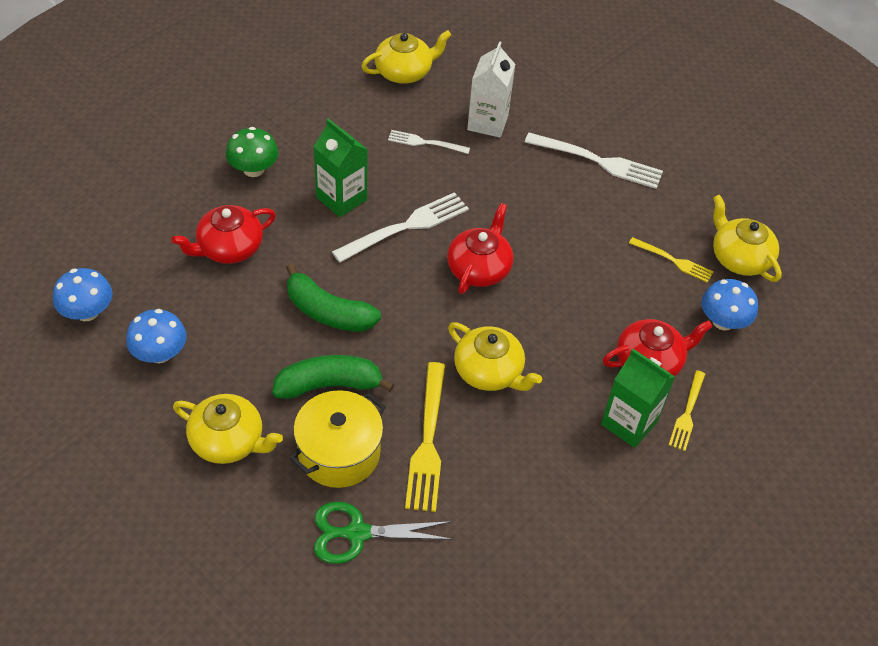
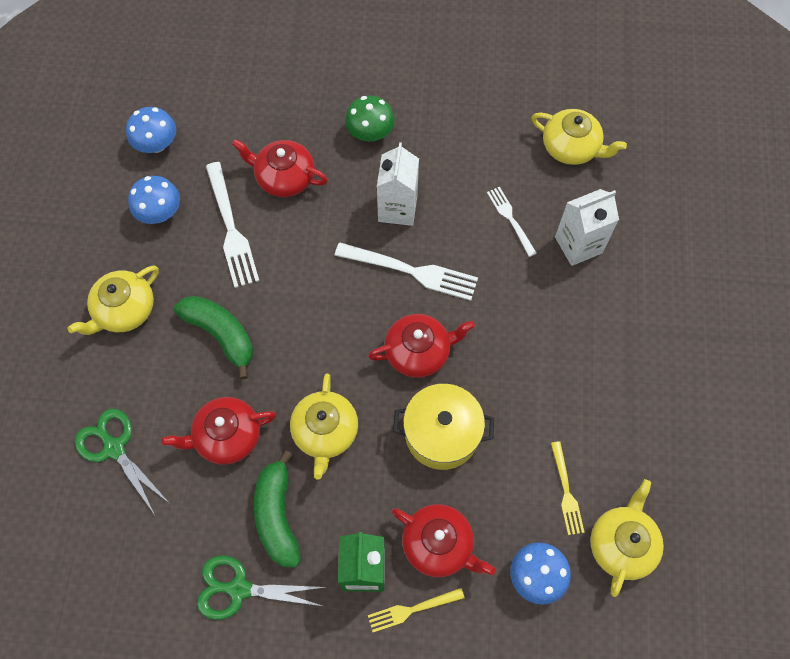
camera: 55 degrees right, 15 degrees up
yellow teapot [173,394,283,464] -> yellow teapot turned 60 degrees clockwise [68,266,159,335]
green banana [286,263,381,332] -> green banana moved to [254,450,301,567]
yellow pot [289,390,386,488] -> yellow pot moved to [393,384,494,470]
green carton [313,118,368,217] -> white carton [377,142,419,226]
yellow fork [405,362,445,512] -> red teapot [161,397,276,465]
white fork [525,133,663,189] -> white fork moved to [206,162,259,288]
none -> green scissors [197,556,326,620]

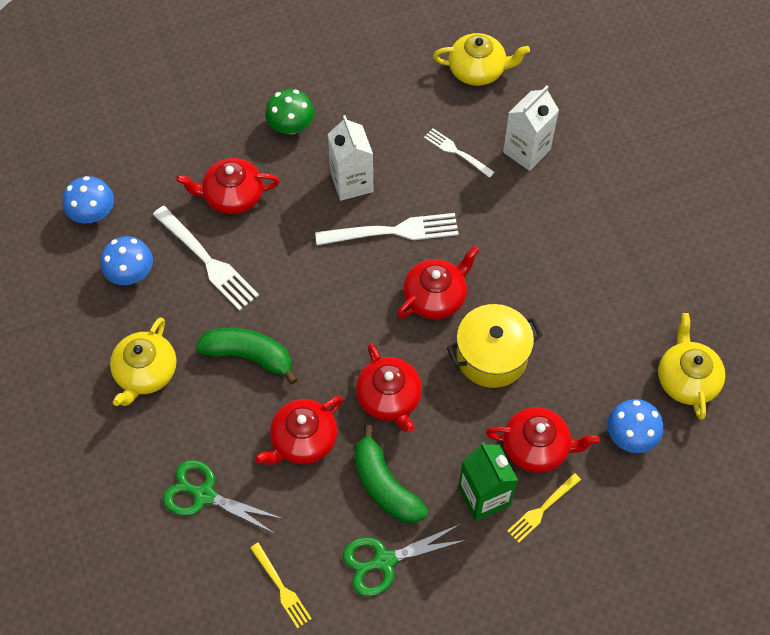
camera: 25 degrees left, 5 degrees down
yellow teapot [290,374,358,480] -> red teapot [356,344,422,432]
yellow fork [551,441,584,535] -> yellow fork moved to [250,543,312,629]

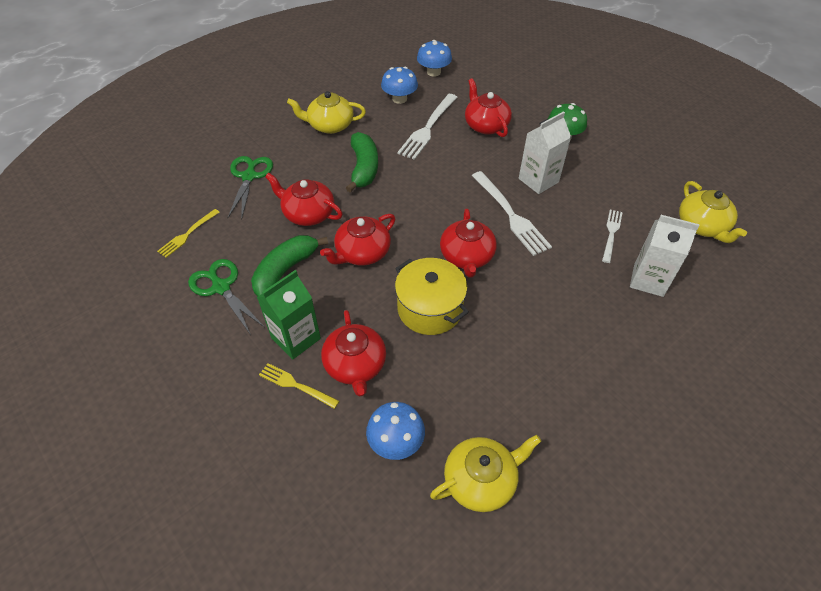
camera: 70 degrees right, 10 degrees down
red teapot [397,246,479,319] -> red teapot turned 60 degrees clockwise [440,209,497,278]

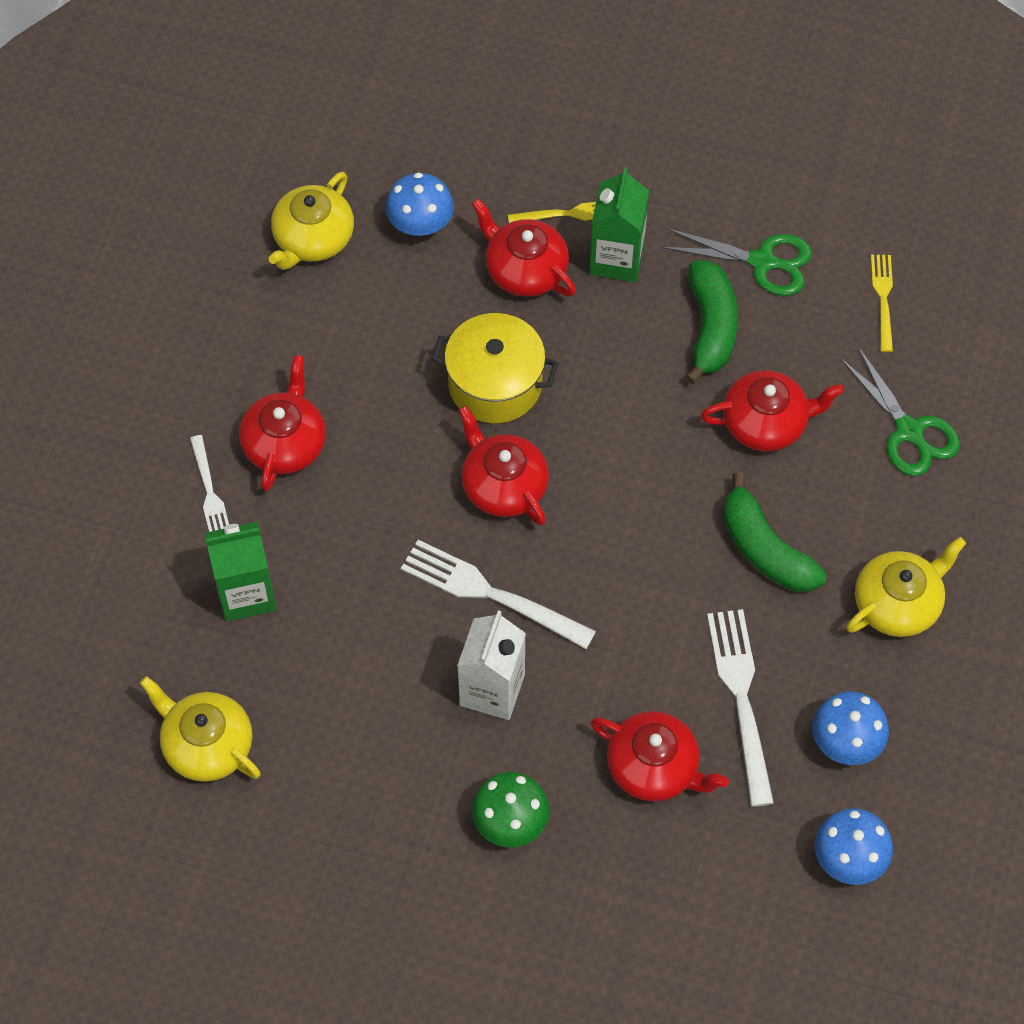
camera: 145 degrees right, 10 degrees up
red teapot [320,214,395,266] -> red teapot moved to [239,355,326,491]
white fork [602,210,623,263] -> white fork moved to [190,435,229,532]
white carton [630,215,700,297] -> green carton [205,521,276,621]

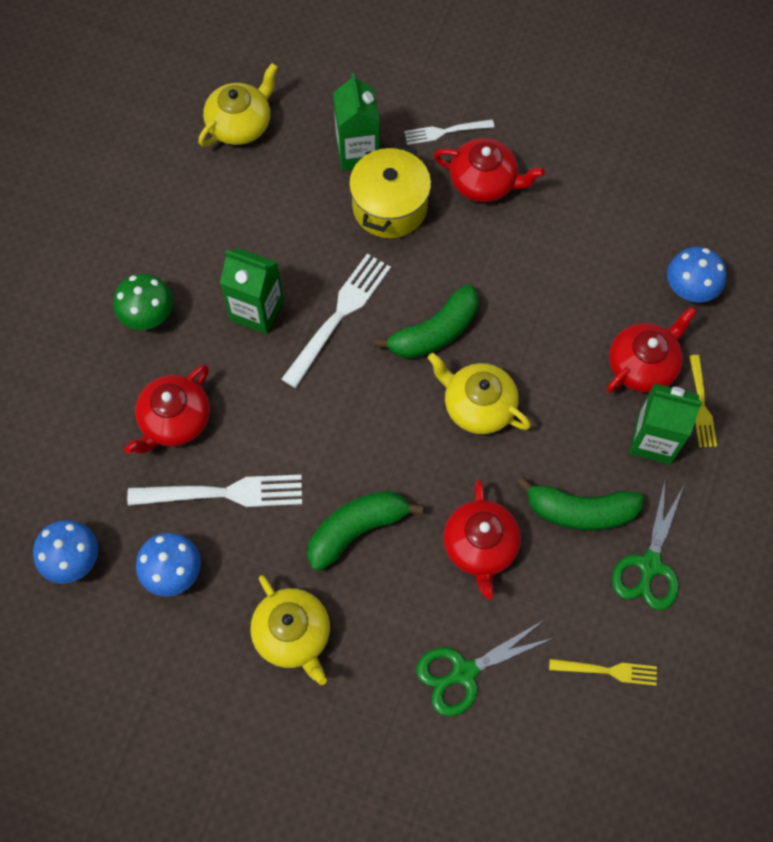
camera: 95 degrees right, 5 degrees up
yellow teapot [269,172,354,270] -> yellow teapot moved to [428,353,531,434]
yellow pot [432,313,559,423] -> yellow pot moved to [349,144,431,238]
white carton [457,610,526,720] -> green carton [220,248,284,334]
red teapot [459,405,549,526] -> green banana [374,284,479,359]

